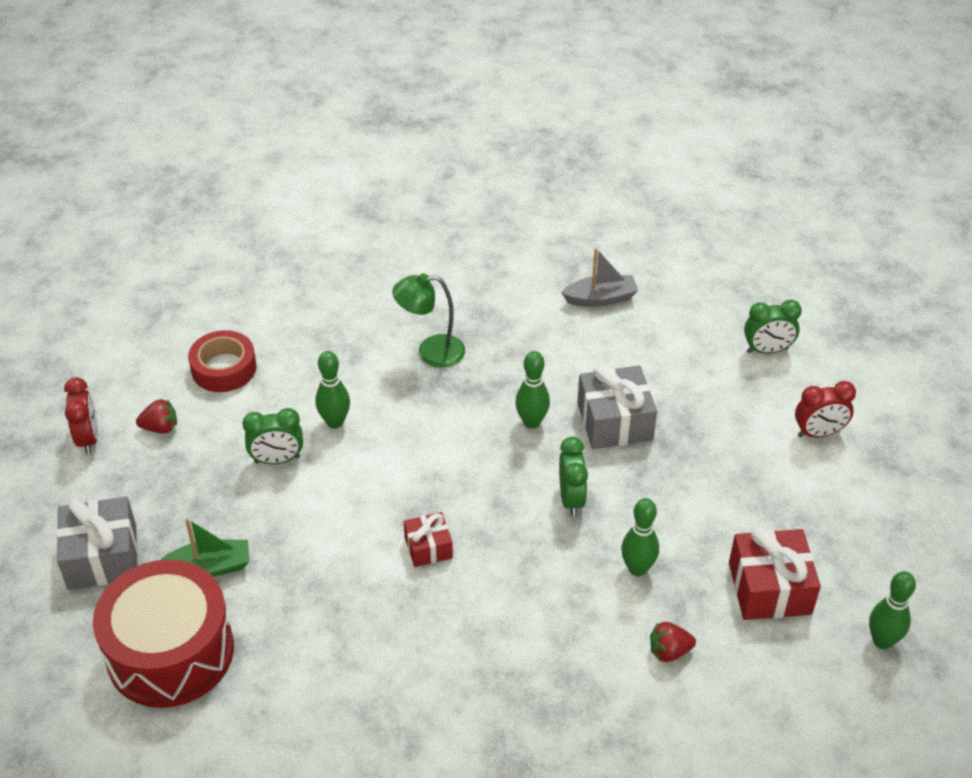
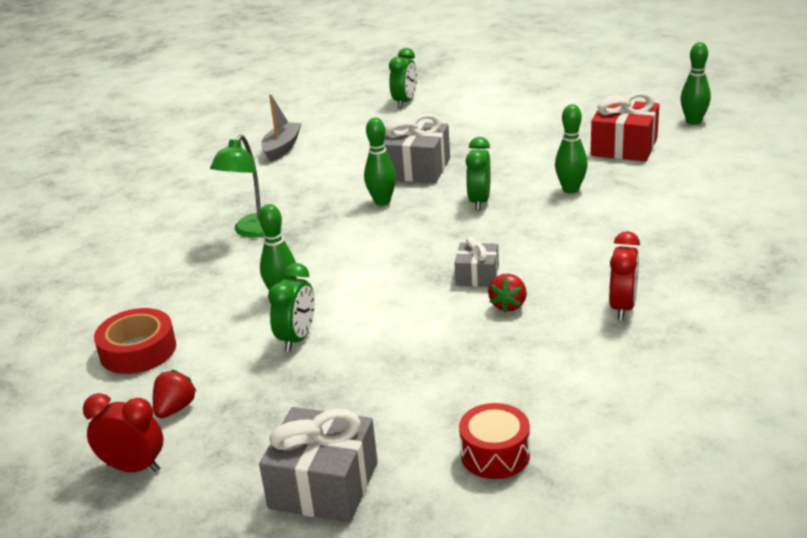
camera: 60 degrees left, 15 degrees down
red drum [93,560,234,708] -> red drum [459,403,530,479], size x0.47
green boat [161,518,249,577] -> none
red gift [404,512,453,567] -> grey gift [455,236,499,287]
green clock [559,437,588,517] -> green clock turned 105 degrees counterclockwise [466,137,491,211]
red strawberry [650,622,696,662] -> red strawberry moved to [488,274,527,312]
red clock [795,381,856,438] -> red clock moved to [609,231,640,320]

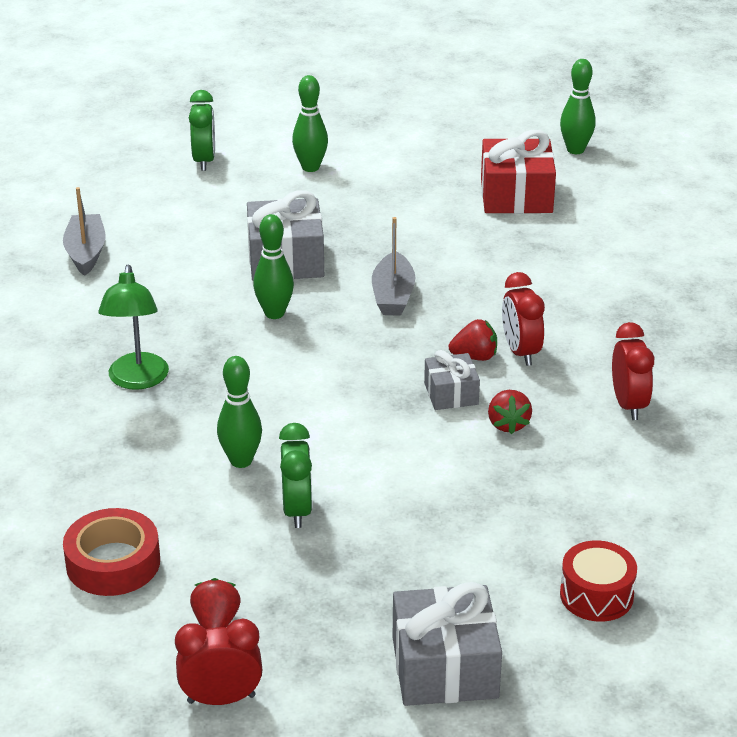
camera: 25 degrees left, 5 degrees up
green clock [466,137,491,211] -> grey boat [372,217,416,316]
green bowling pin [555,104,588,194] -> green bowling pin moved to [292,75,328,172]
none -> red strawberry [449,319,497,361]
none -> red clock [502,272,545,366]

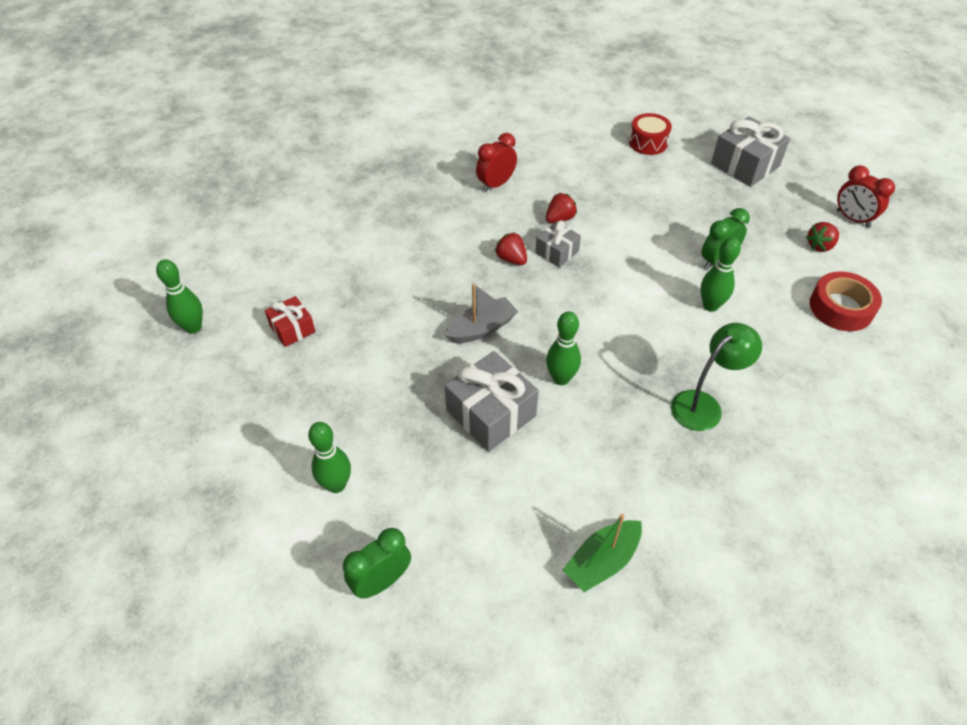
camera: 125 degrees left, 15 degrees up
grey boat [63,187,106,276] -> green boat [563,514,642,592]
red gift [481,130,556,214] -> red gift [265,296,316,347], size x0.58
red clock [502,272,545,366] -> none

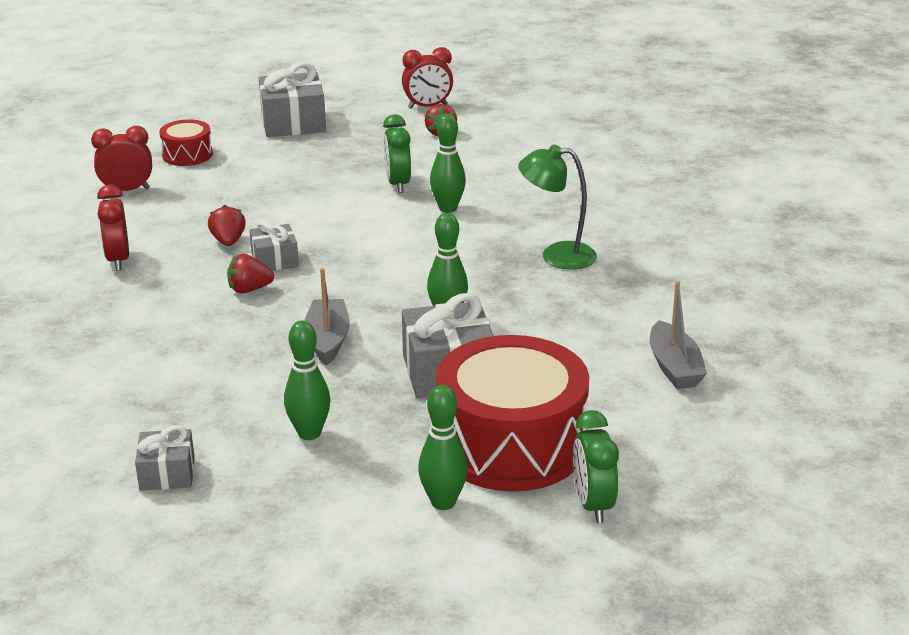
camera: 60 degrees left, 20 degrees down
green bowling pin [156,259,203,334] -> green bowling pin moved to [284,320,331,440]
red gift [265,296,316,347] -> grey gift [135,425,195,491]
green boat [563,514,642,592] -> grey boat [650,281,707,389]
green lamp [671,323,762,431] -> green lamp turned 75 degrees counterclockwise [518,145,597,270]
red tape [810,271,882,331] -> none
none -> red clock [91,126,152,191]
none -> red drum [436,335,589,491]

